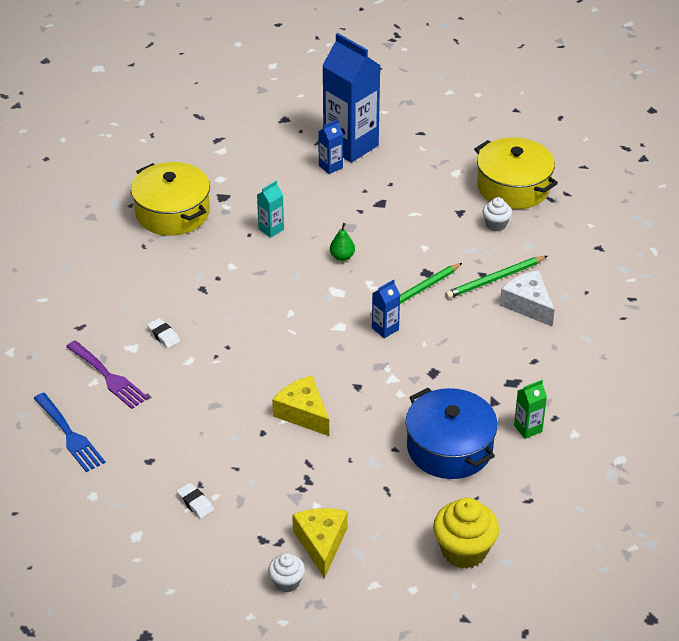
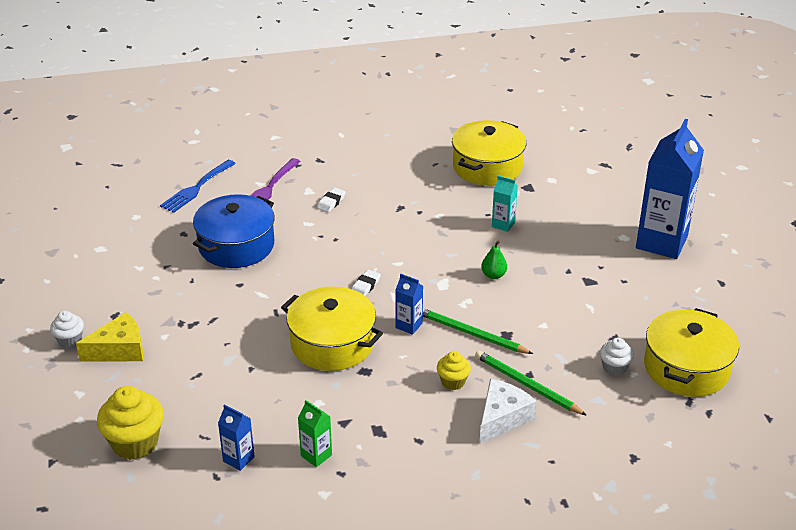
camera: 70 degrees right, 5 degrees down
white eraser [176,483,214,519] -> white eraser moved to [351,270,381,296]
yellow cheese [272,376,329,436] -> none
blue carton [318,119,343,174] -> blue carton moved to [218,404,255,471]
blue pot [406,388,498,479] -> blue pot moved to [193,194,275,268]
none -> yellow pot [281,286,383,371]
none -> yellow cupcake [437,351,471,390]

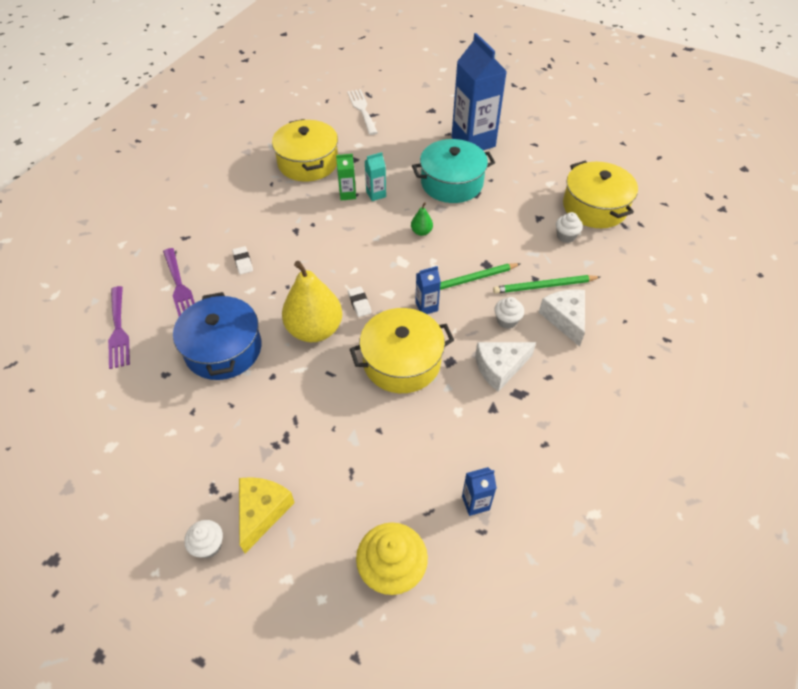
camera: 50 degrees left, 15 degrees up
blue fork [160,160,236,213] -> purple fork [108,286,130,369]
green carton [298,400,332,467] -> green carton moved to [336,154,356,200]
yellow cupcake [437,351,471,390] -> white cupcake [494,297,524,329]
none -> yellow pear [282,261,342,342]
none -> white fork [347,89,378,135]
none -> turquoise pot [412,139,495,203]
none -> white cheese [475,342,536,392]

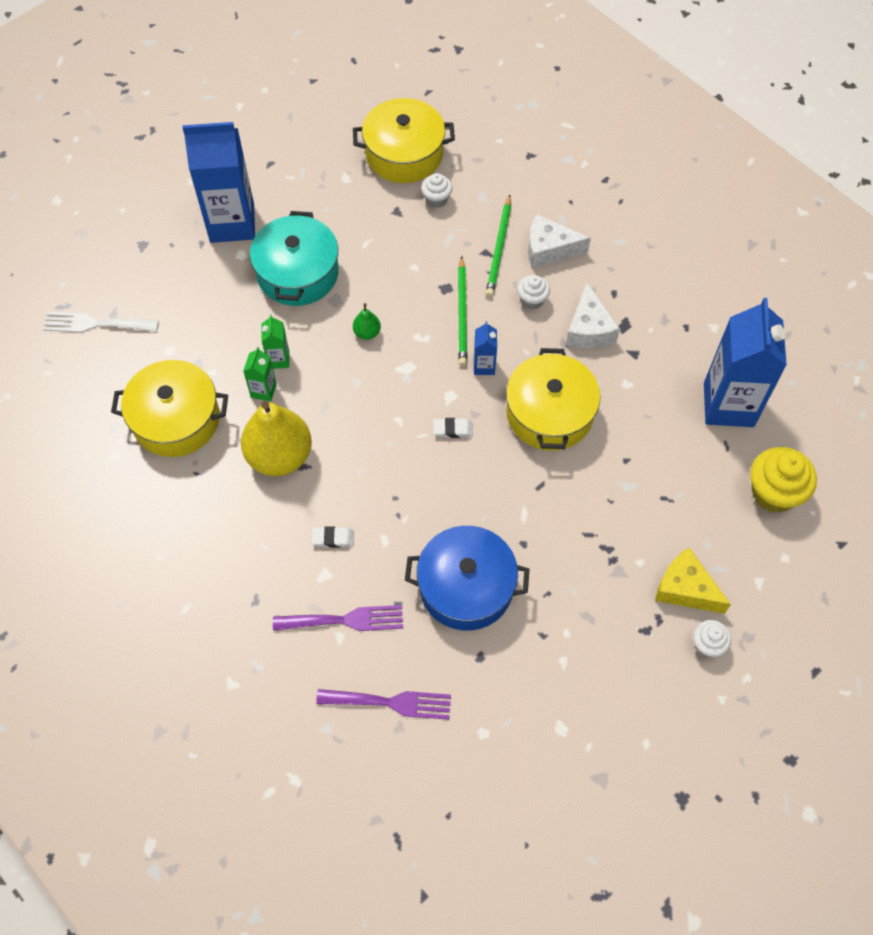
camera: 70 degrees left, 10 degrees up
yellow pear [282,261,342,342] -> yellow pear moved to [241,401,312,476]
turquoise carton [365,152,386,201] -> green carton [262,315,289,369]
blue carton [462,467,497,516] -> blue carton [704,298,787,427], size x2.29

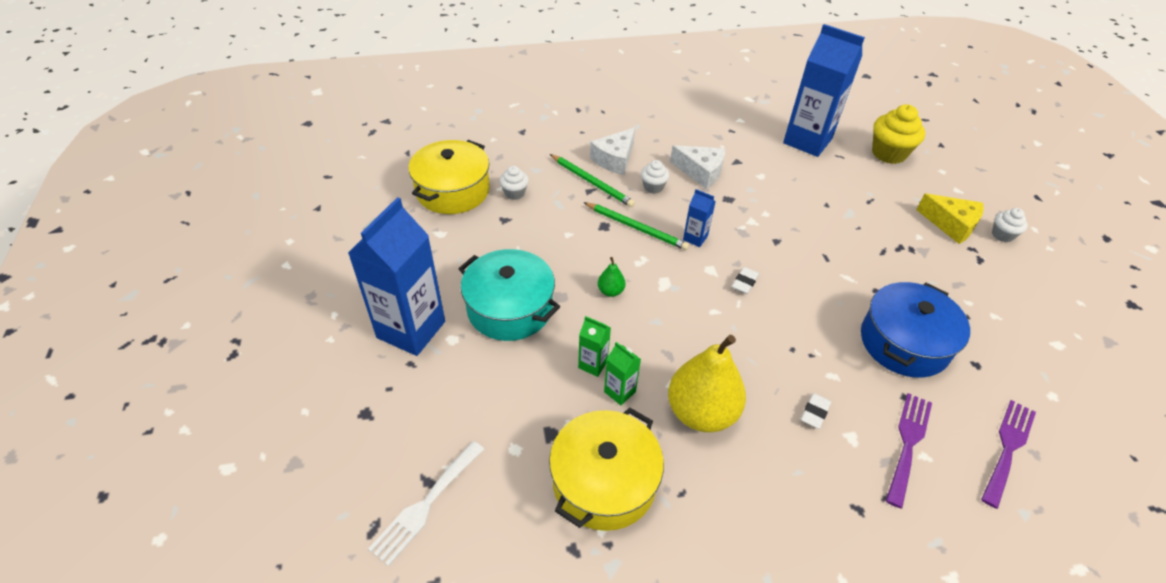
camera: 60 degrees left, 15 degrees down
yellow pot [506,348,601,451] -> none
yellow cheese [655,548,731,614] -> yellow cheese turned 120 degrees counterclockwise [916,194,984,244]

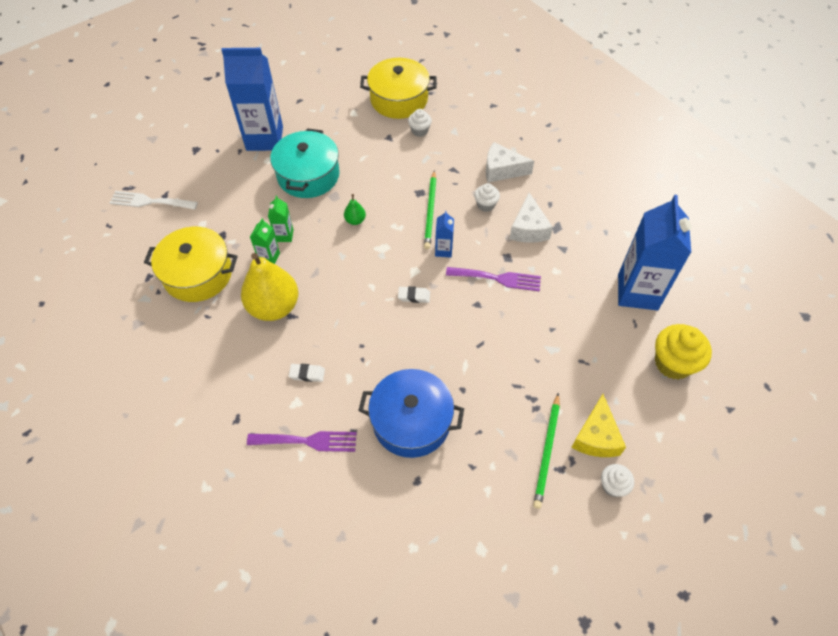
camera: 65 degrees right, 10 degrees up
green pencil [550,154,635,207] -> green pencil moved to [533,393,560,509]
purple fork [981,400,1036,509] -> purple fork moved to [446,267,541,291]

